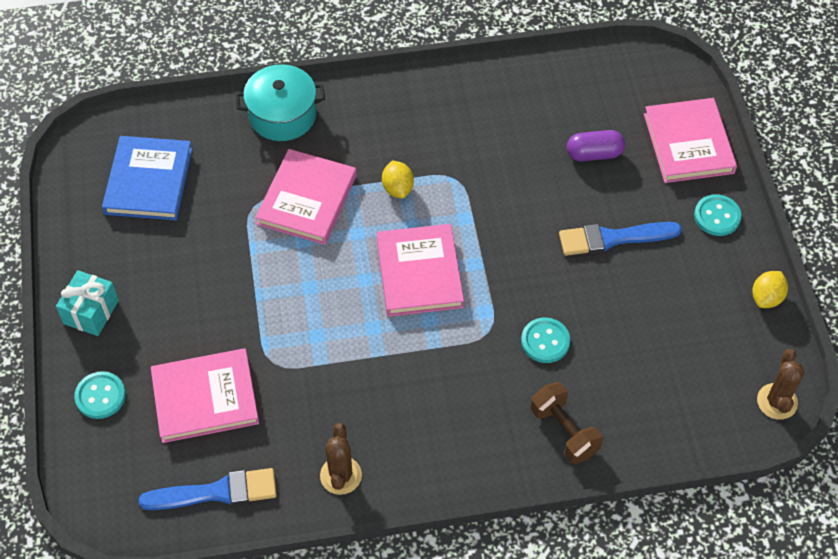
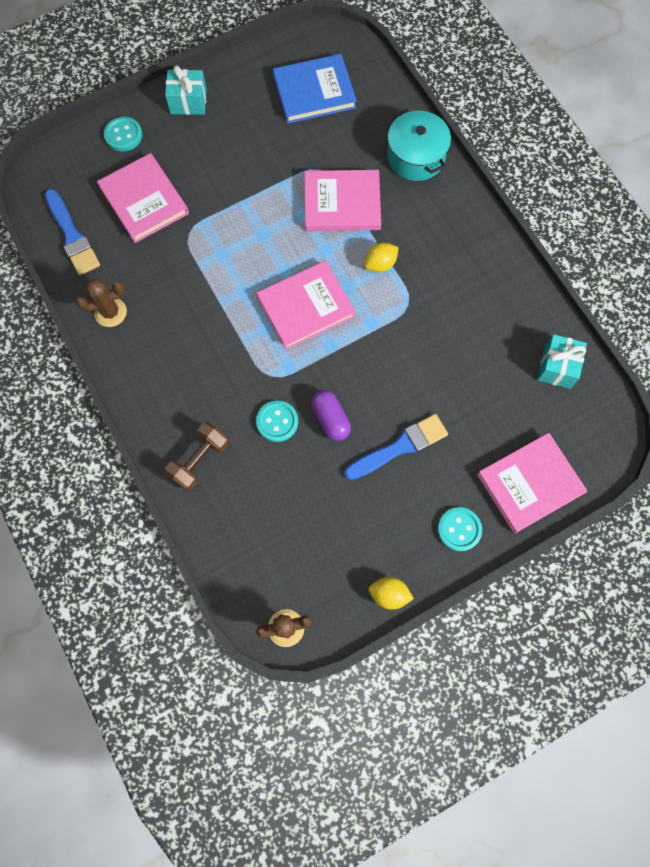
camera: 70 degrees right, 15 degrees up
blue brush [559,222,682,256] -> blue brush turned 90 degrees clockwise [344,414,448,480]
purple capsule [567,130,625,161] -> purple capsule moved to [311,390,351,441]
none -> turquoise gift [537,334,587,389]

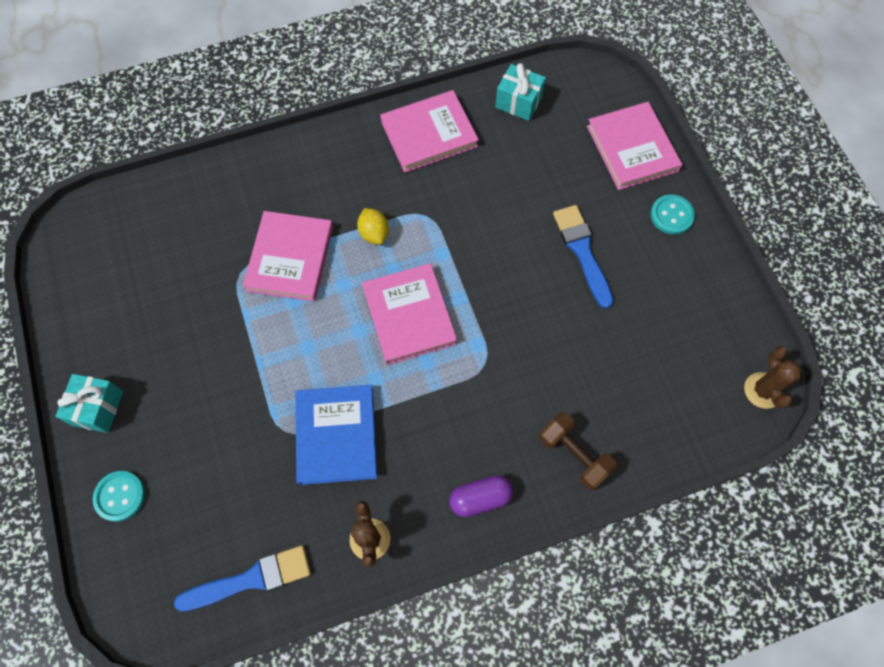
camera: 80 degrees left, 5 degrees down
pink book [97,153,189,243] -> pink book moved to [380,90,479,173]
turquoise button [256,401,298,442] -> none
blue book [273,54,357,124] -> blue book moved to [295,385,377,485]
purple capsule [311,390,351,441] -> purple capsule moved to [449,475,513,517]
yellow lemon [369,577,414,610] -> none
turquoise pot [387,109,451,181] -> none

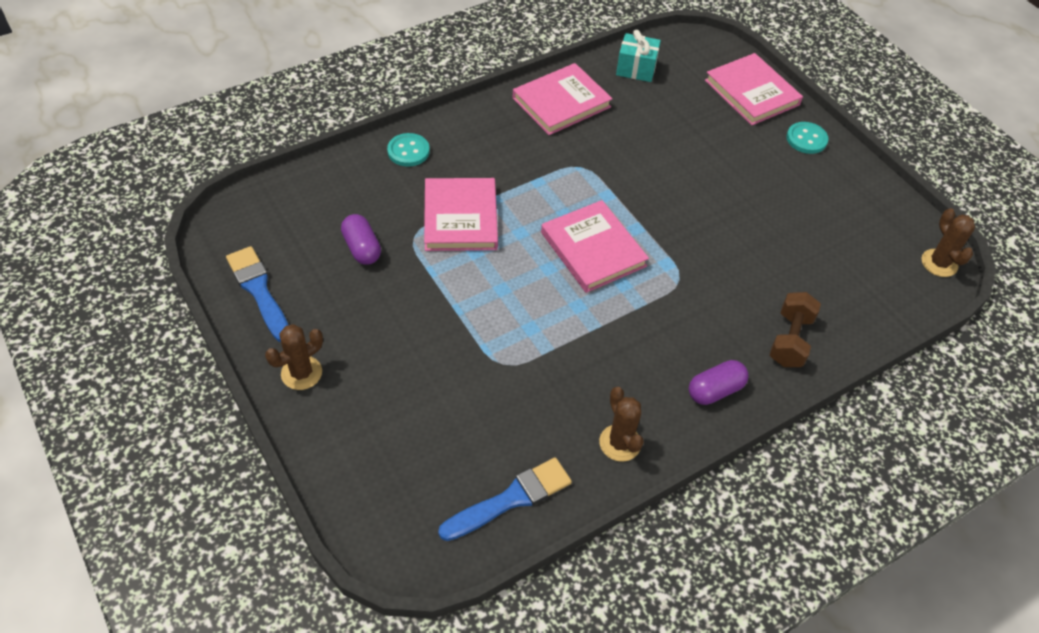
camera: 15 degrees left, 15 degrees down
turquoise gift [55,374,123,433] -> brown cactus [265,324,323,390]
turquoise button [93,471,145,522] -> turquoise button moved to [387,133,430,167]
blue book [295,385,377,485] -> none
yellow lemon [357,208,389,245] -> none
brown dumbbell [539,412,617,490] -> brown dumbbell turned 75 degrees clockwise [770,292,821,367]
blue brush [553,205,614,309] -> blue brush moved to [226,246,288,342]
none -> purple capsule [341,214,381,265]

